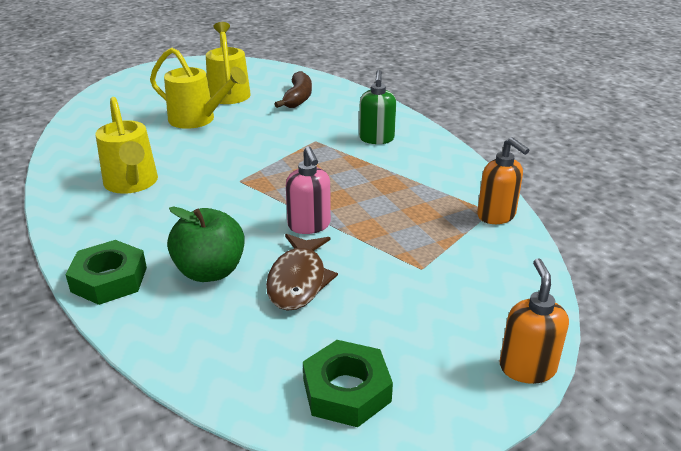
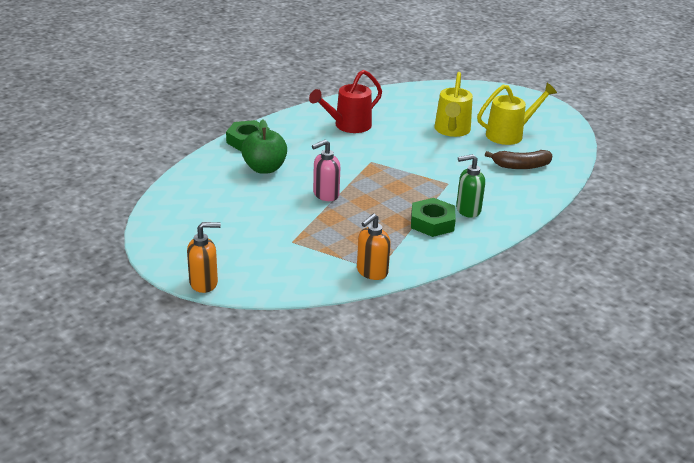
camera: 75 degrees right, 0 degrees up
yellow watering can [95,97,158,194] -> red watering can [309,70,382,133]
brown fish [266,234,338,311] -> none
green nut [303,340,393,427] -> green nut moved to [411,198,456,237]

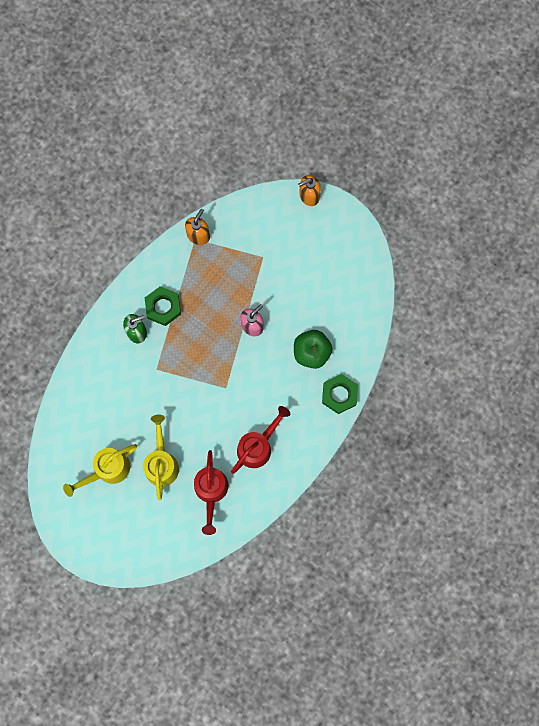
camera: 170 degrees right, 45 degrees up
brown banana [485,150,552,169] -> none
none -> red watering can [194,450,229,535]

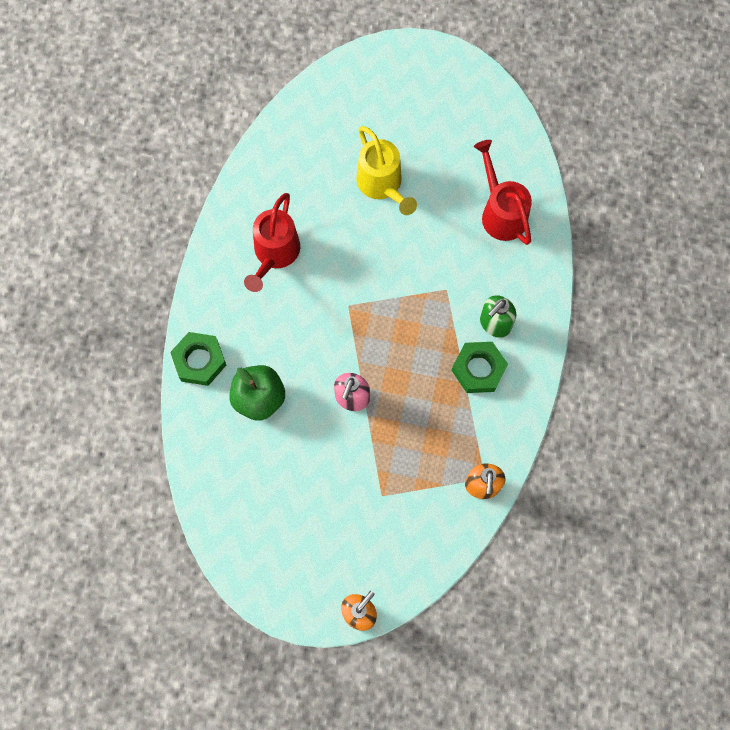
camera: 155 degrees right, 5 degrees down
yellow watering can [63,444,137,497] -> none
red watering can [194,450,229,535] -> red watering can moved to [474,140,532,245]

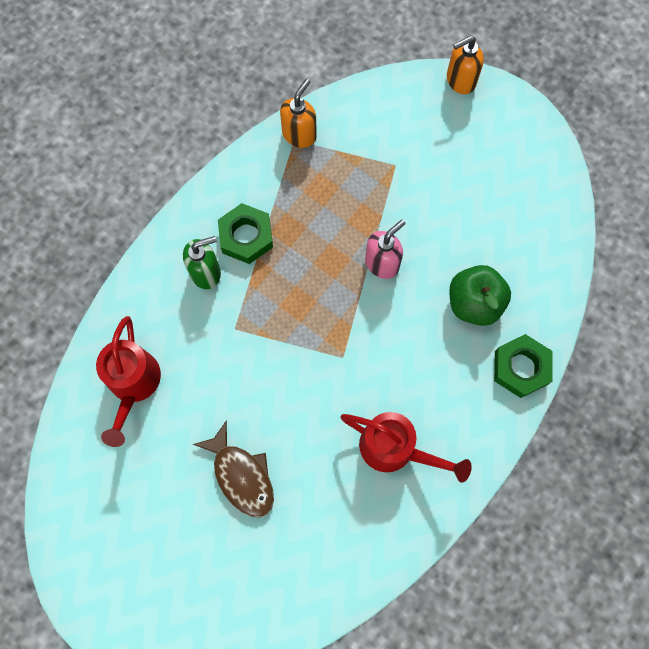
camera: 155 degrees left, 0 degrees up
red watering can [244,193,300,292] -> red watering can turned 75 degrees clockwise [340,412,472,483]
yellow watering can [356,126,417,215] -> brown fish [193,420,274,517]

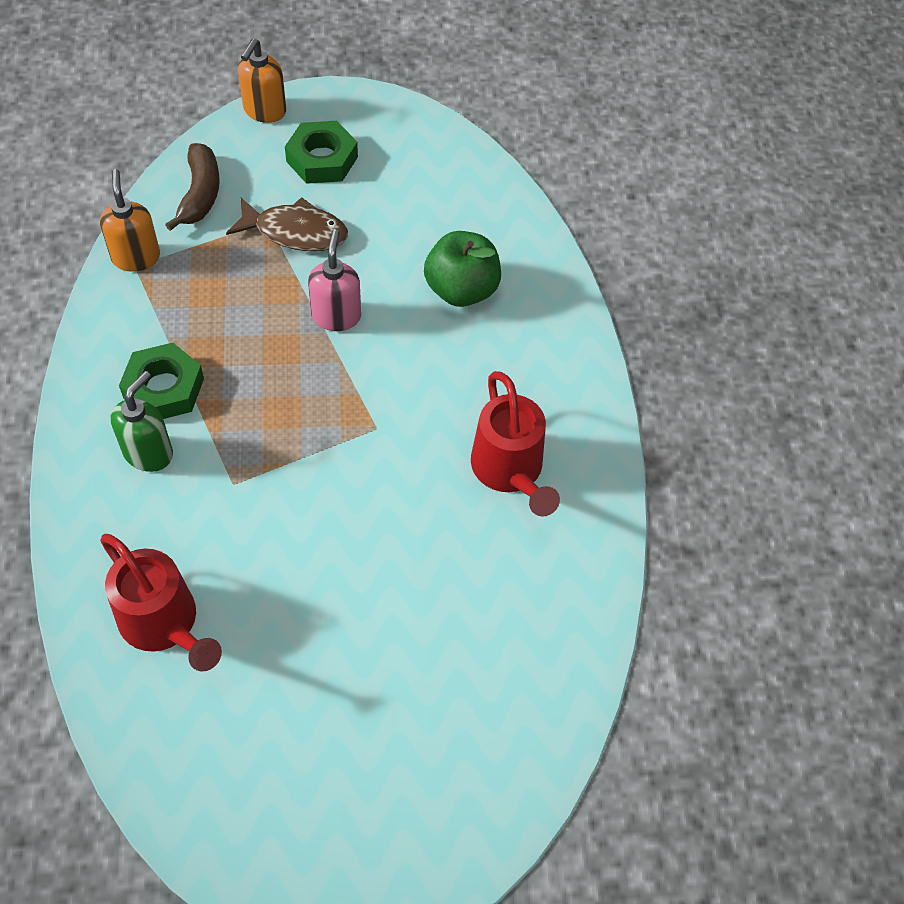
camera: 45 degrees left, 15 degrees down
brown fish [193,420,274,517] -> brown fish moved to [226,197,348,251]
red watering can [340,412,472,483] -> red watering can turned 90 degrees clockwise [471,371,560,517]
green nut [494,334,553,398] -> green nut moved to [285,121,358,184]
none -> brown banana [165,143,220,231]

